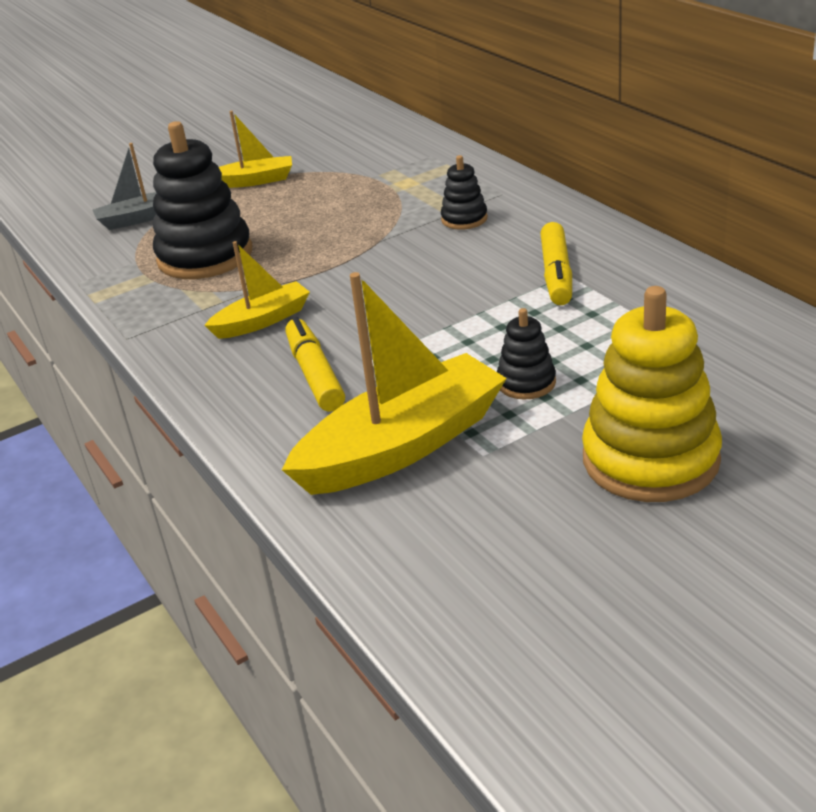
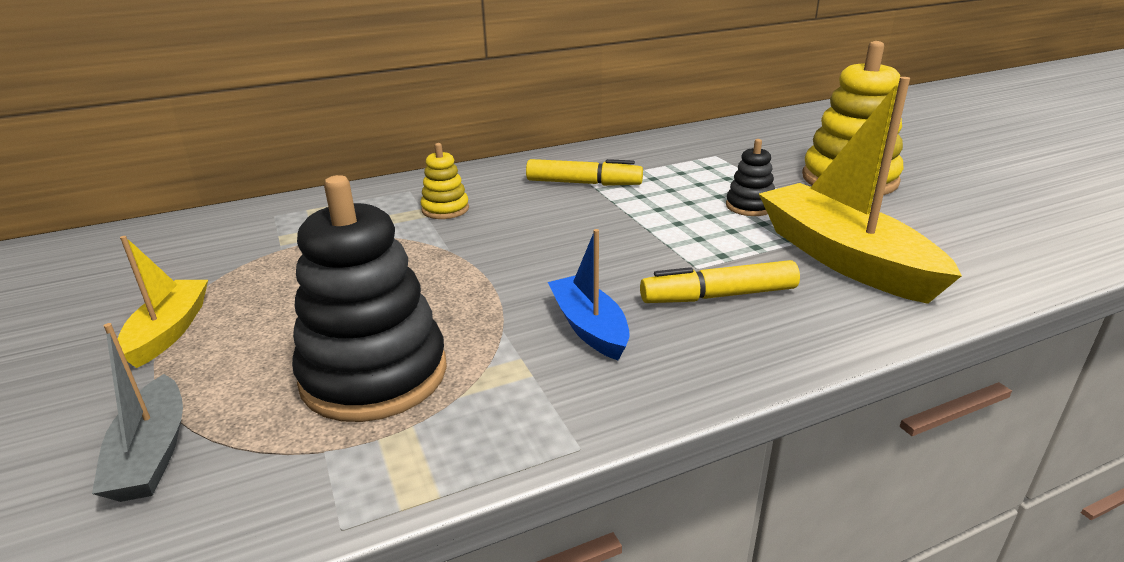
camera: 85 degrees left, 5 degrees down
yellow boat [204,241,310,339] -> blue boat [548,229,630,360]
black stacking toy [441,155,488,230] -> yellow stacking toy [420,143,469,219]

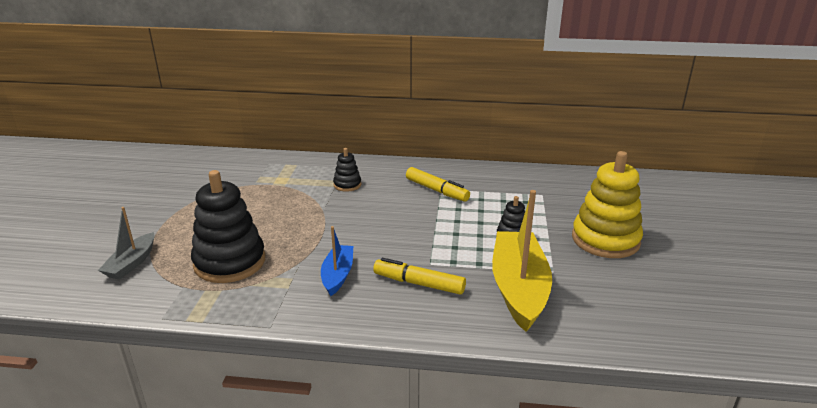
camera: 30 degrees right, 0 degrees up
yellow boat [118,236,208,368] -> none
yellow stacking toy [420,143,469,219] -> black stacking toy [333,148,361,192]

